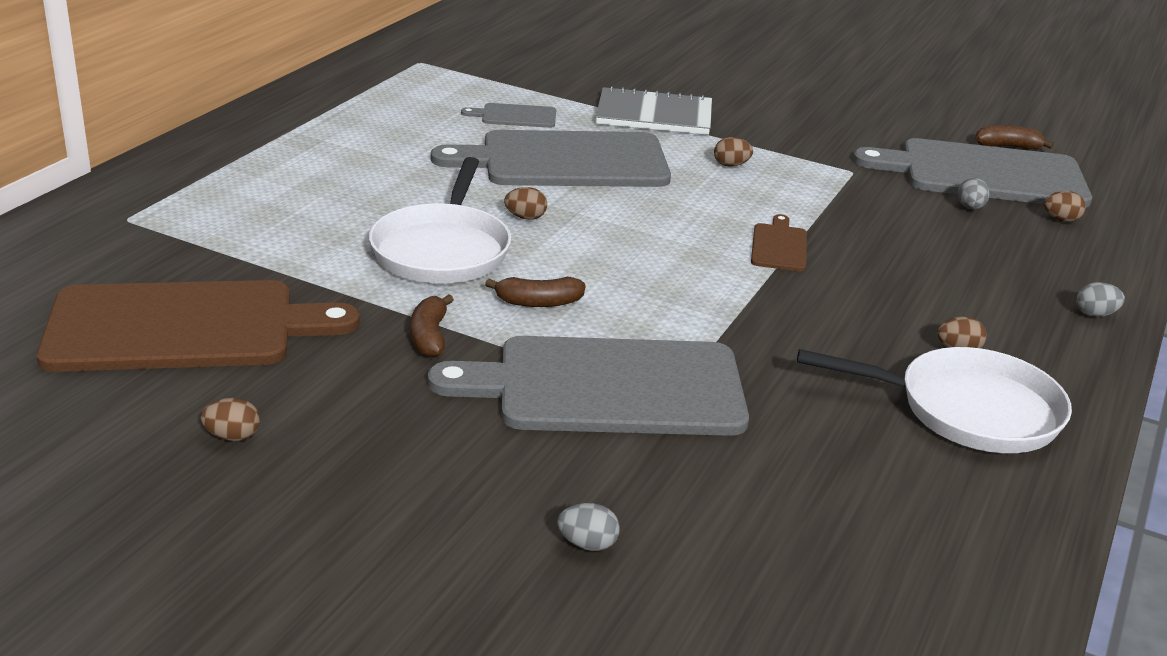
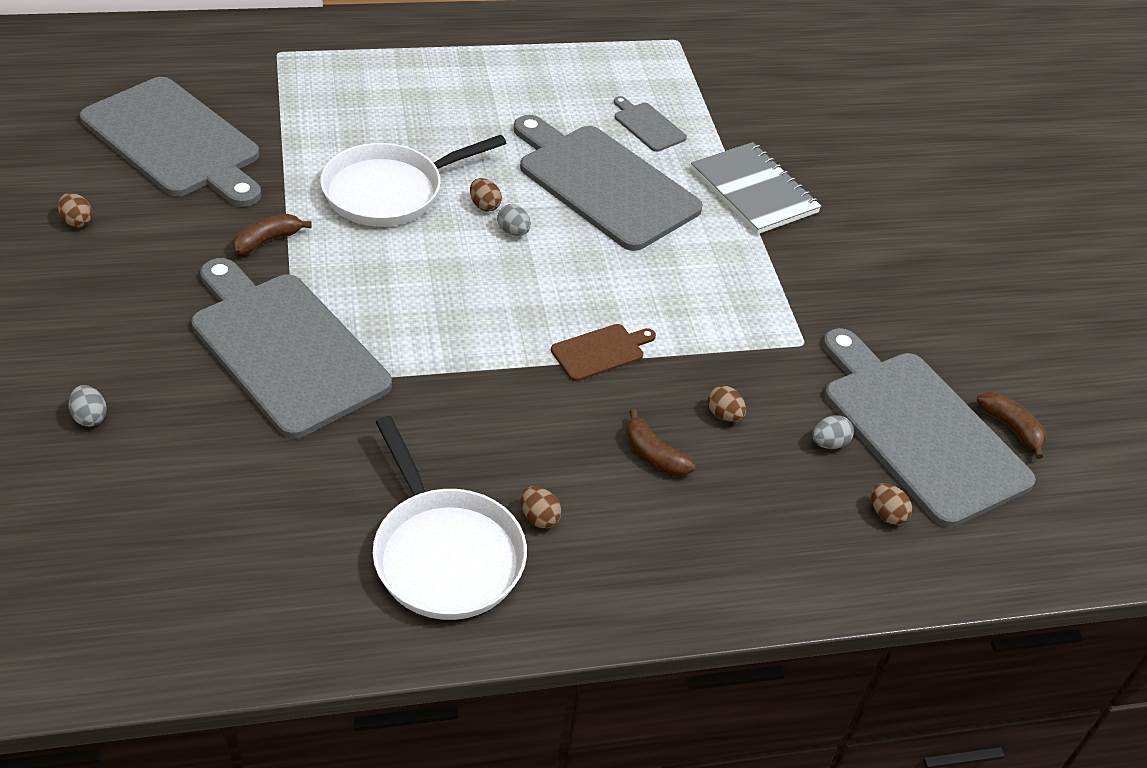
camera: 50 degrees right, 15 degrees up
brown cutting board [37,280,360,372] -> grey cutting board [80,77,262,207]
brown banana [485,277,586,307] -> brown banana moved to [626,409,695,476]
brown egg [714,137,753,167] -> brown egg moved to [707,386,746,422]
grey egg [1076,282,1125,317] -> grey egg moved to [497,204,531,236]

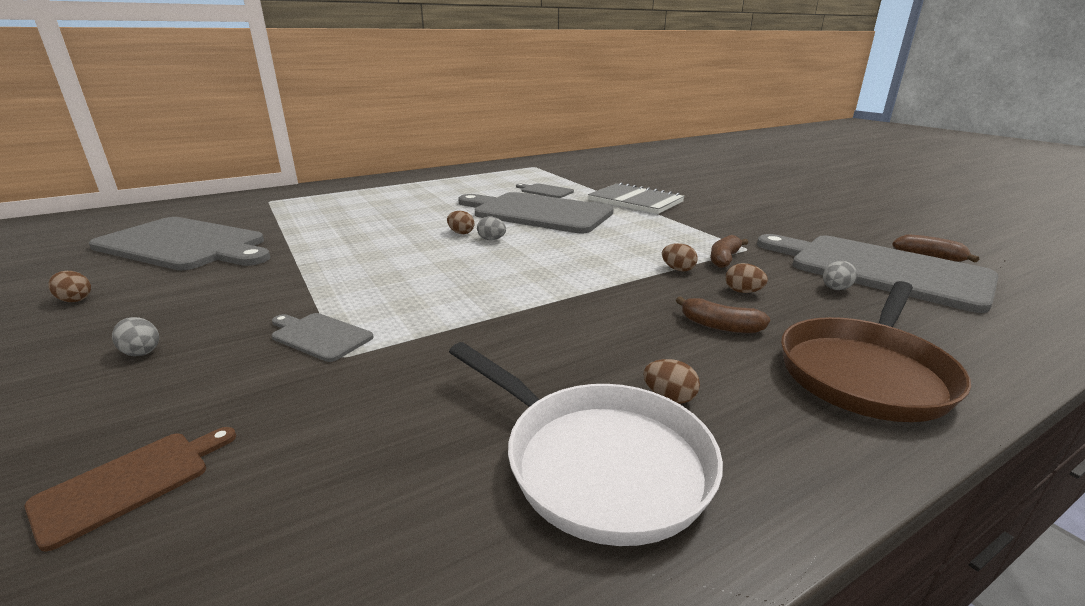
camera: 15 degrees left, 20 degrees down
grey egg [69,385,107,427] -> grey egg moved to [112,317,159,356]
grey cutting board [191,258,392,439] -> grey cutting board [272,313,373,362], size x0.43
brown banana [232,214,312,255] -> brown banana moved to [710,235,748,268]
white pan [320,135,506,226] -> none
brown cutting board [551,324,656,381] -> brown cutting board moved to [24,427,236,552]
brown egg [871,483,912,525] -> brown egg moved to [662,243,698,272]
none -> brown pan [781,281,971,422]

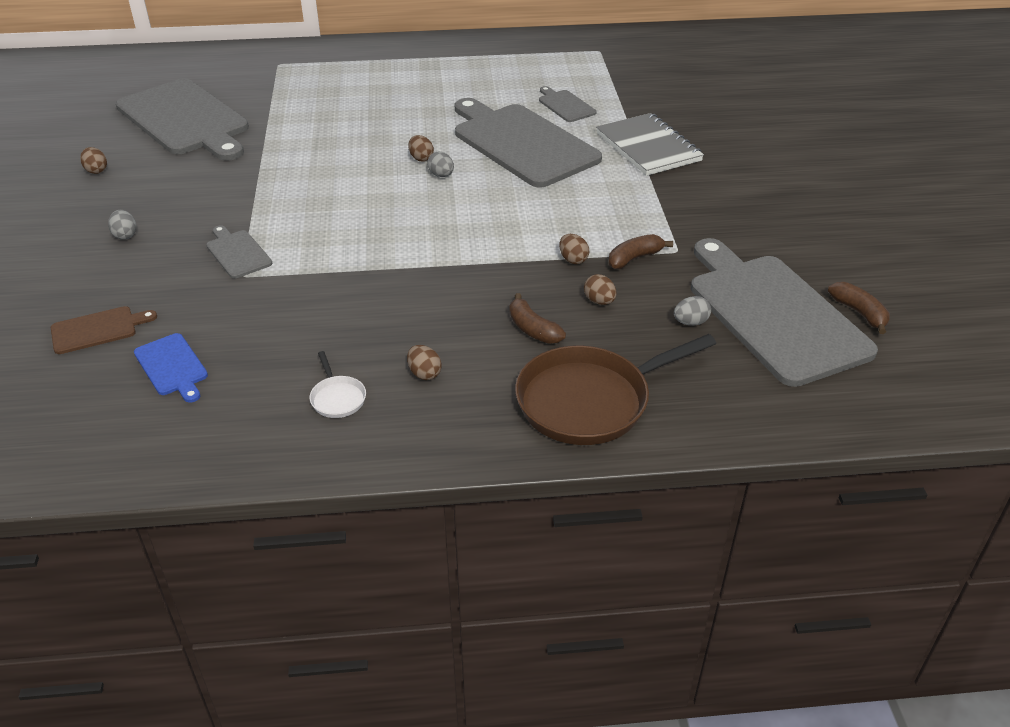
camera: 25 degrees right, 15 degrees up
white pan [449,342,723,546] -> white pan [310,351,366,418], size x0.43
none -> blue cutting board [134,333,208,402]

